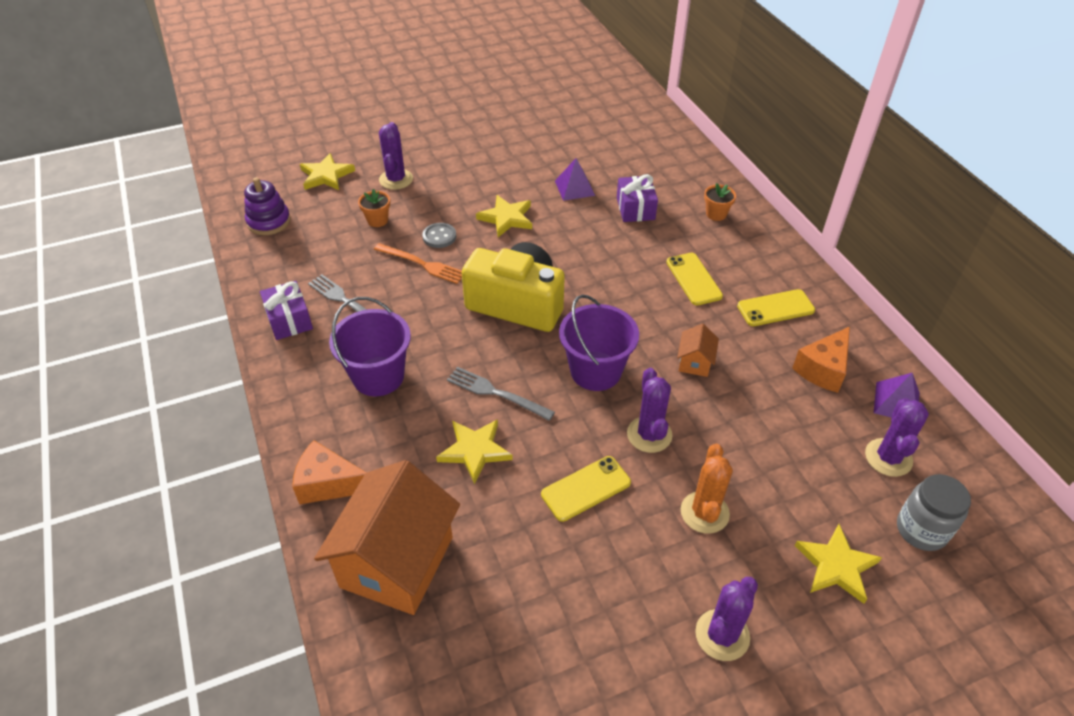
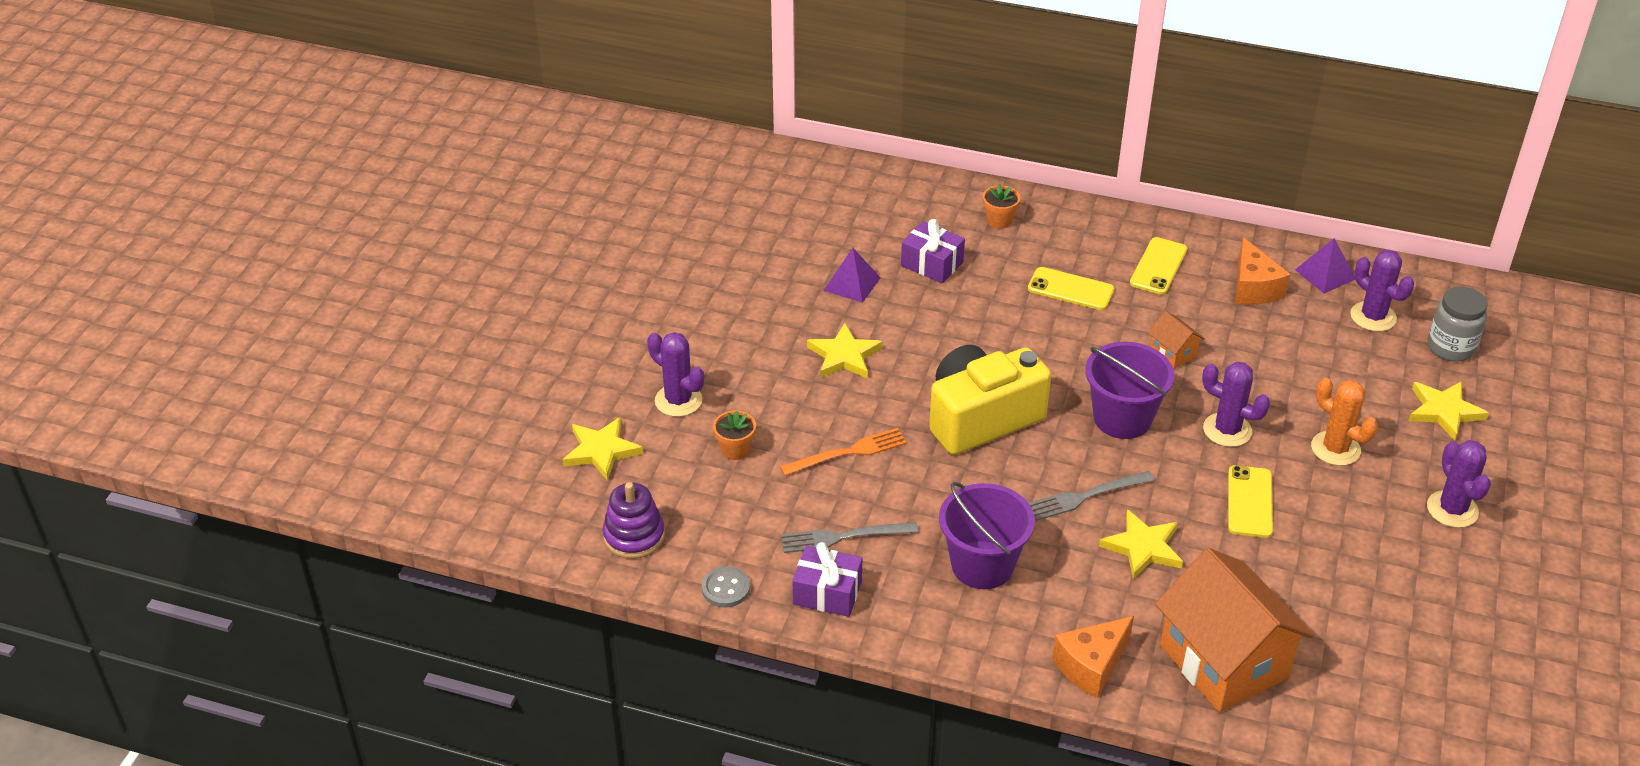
camera: 50 degrees left, 5 degrees down
grey button [422,223,456,248] -> grey button moved to [702,566,750,608]

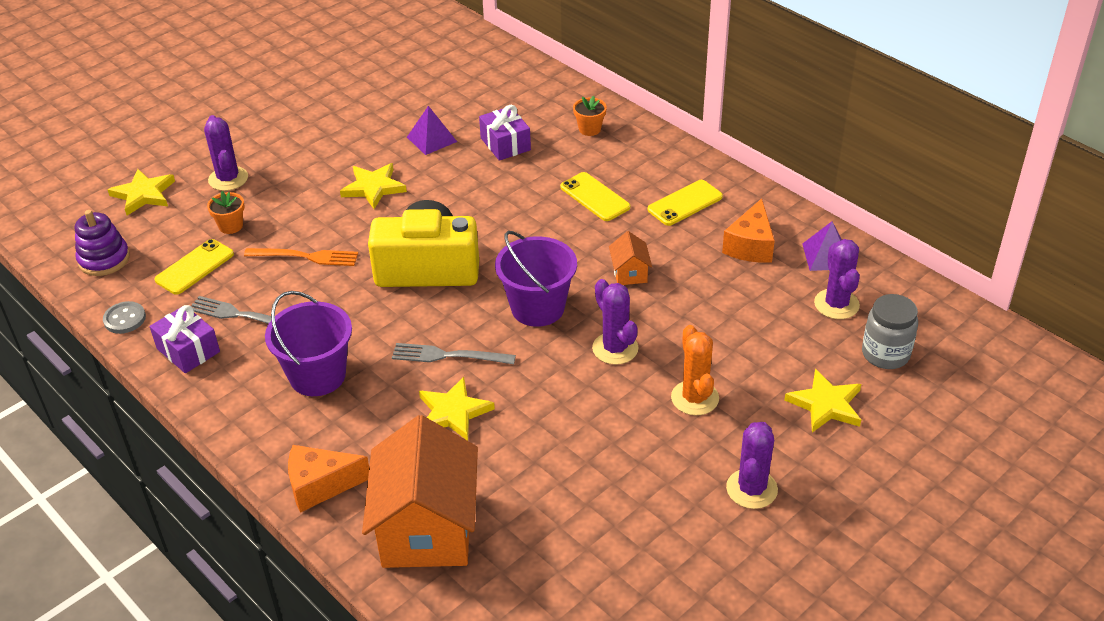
camera: 30 degrees right, 0 degrees up
yellow phone [1228,465,1273,538] -> yellow phone moved to [154,239,234,295]

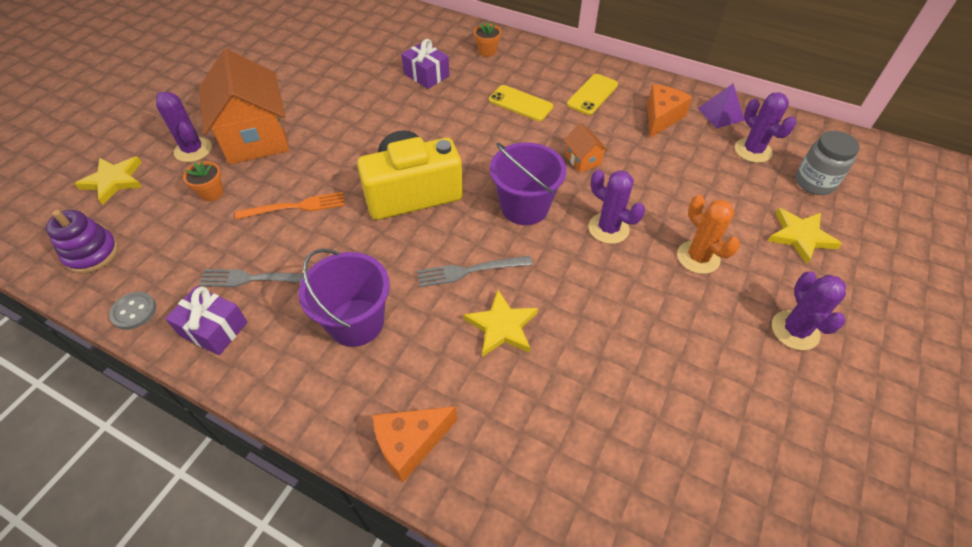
camera: 20 degrees left, 10 degrees up
yellow phone [154,239,234,295] -> none
yellow star [340,163,407,209] -> none
orange house [362,415,478,568] -> orange house moved to [199,49,289,164]
purple pyramid [407,106,457,155] -> none
orange cheese [722,198,775,263] -> orange cheese turned 150 degrees counterclockwise [647,84,692,138]

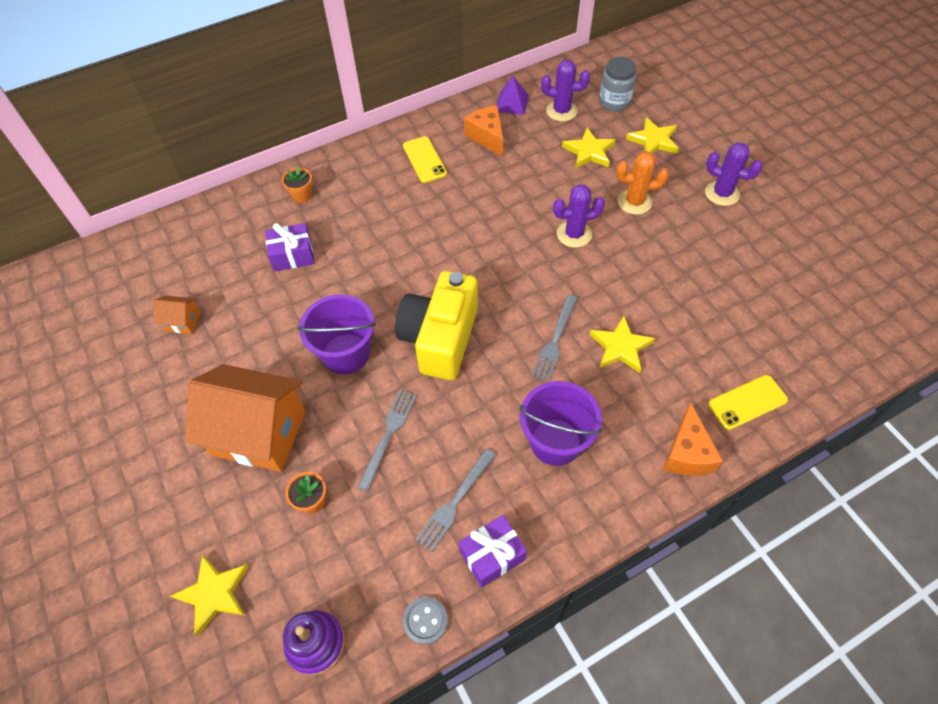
camera: 55 degrees left, 5 degrees up
purple cactus [156,92,212,162] -> none
orange fork [235,192,345,219] -> grey fork [357,390,417,491]
yellow phone [489,85,553,121] -> yellow phone moved to [708,375,788,430]
purple bucket [490,142,566,225] -> purple bucket moved to [297,294,376,374]
orange house [564,124,608,173] -> orange house moved to [153,296,201,334]
none -> yellow star [562,128,616,169]

